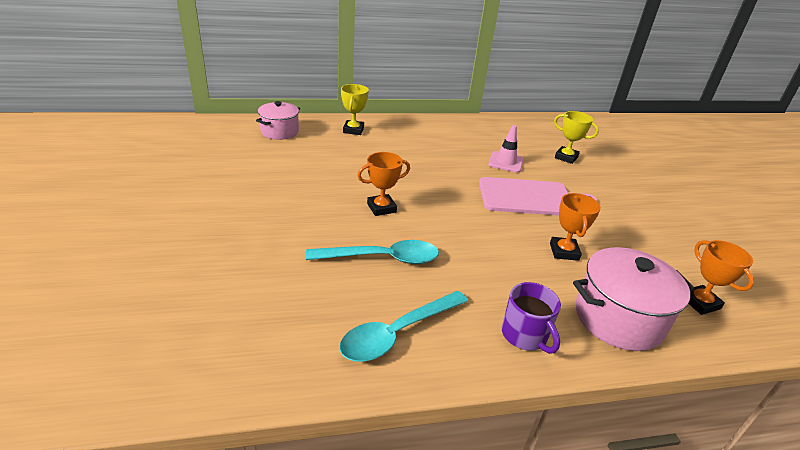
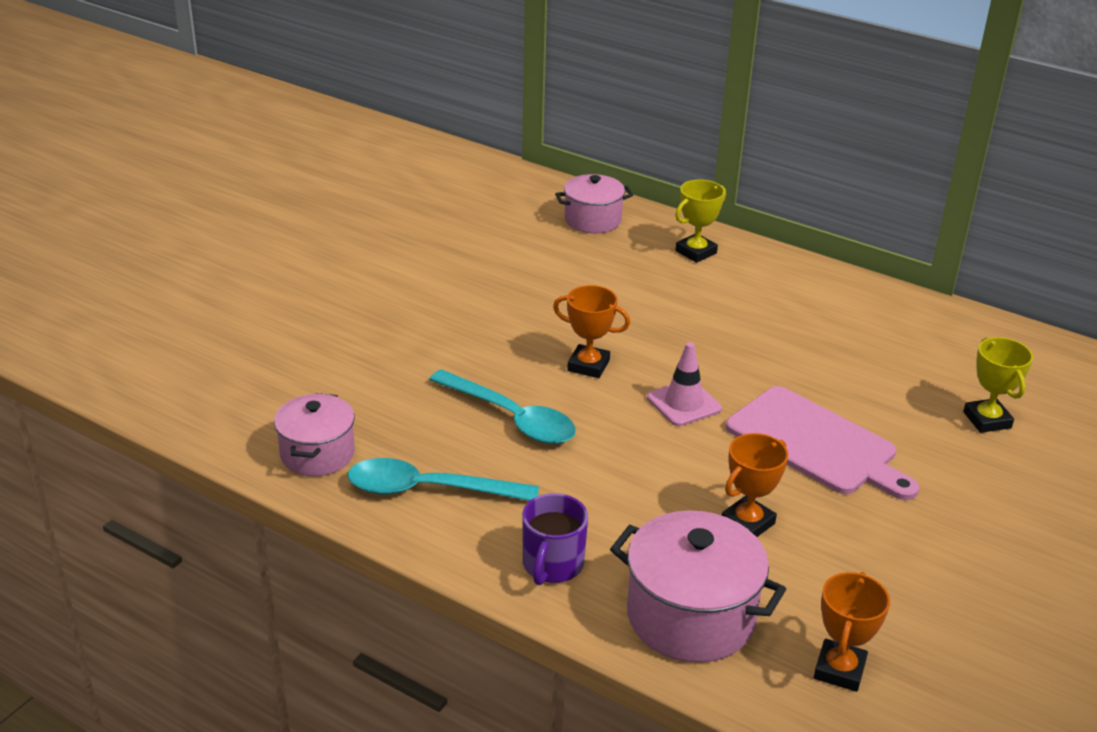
camera: 45 degrees right, 0 degrees up
pink traffic cone [488,125,524,173] -> pink traffic cone moved to [647,342,722,426]
none -> pink pot [274,393,355,476]

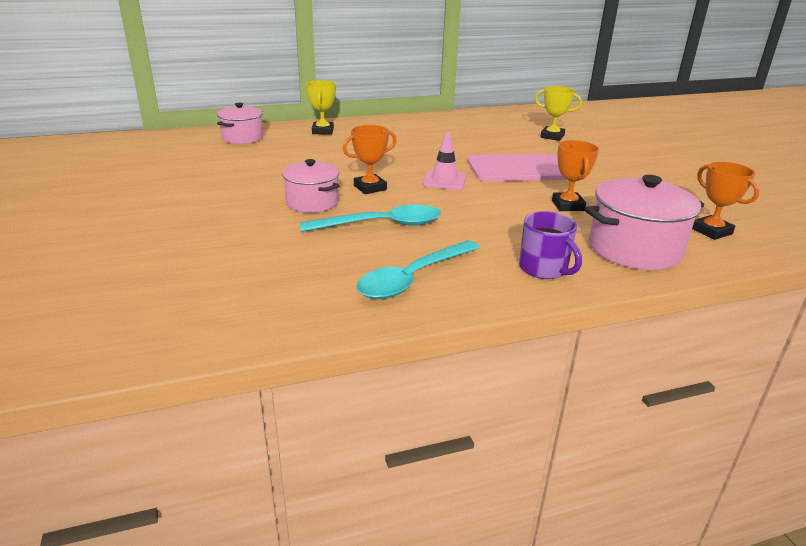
camera: 50 degrees left, 5 degrees down
pink pot [274,393,355,476] -> pink pot moved to [282,159,340,213]

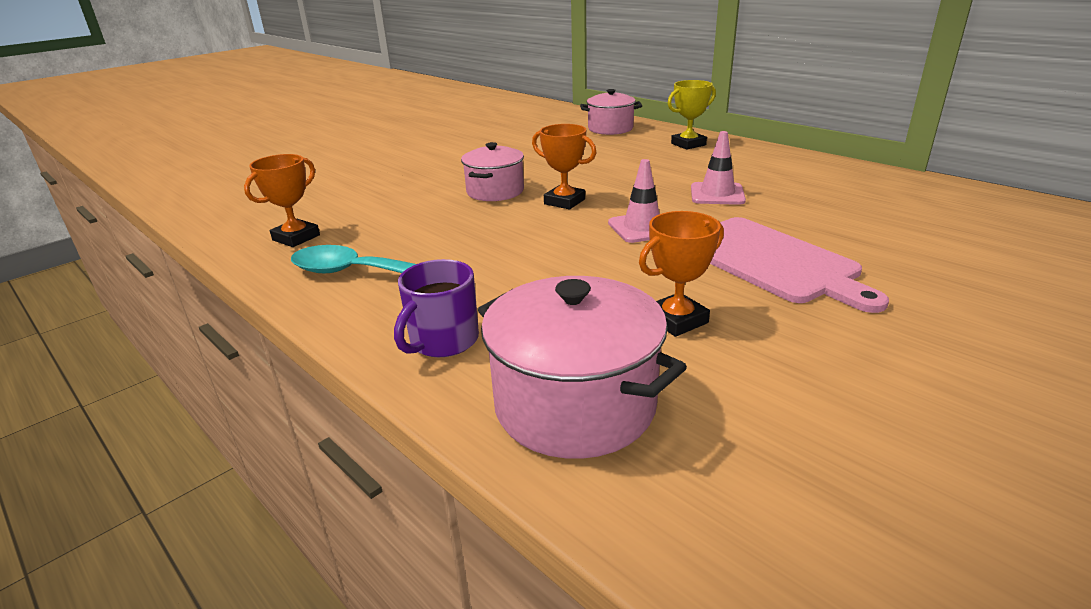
camera: 65 degrees right, 0 degrees up
turquoise spoon [300,205,441,232] -> none
yellow trophy [535,86,582,141] -> none
orange trophy [692,162,760,240] -> orange trophy moved to [244,154,320,247]
none -> pink traffic cone [691,131,746,205]

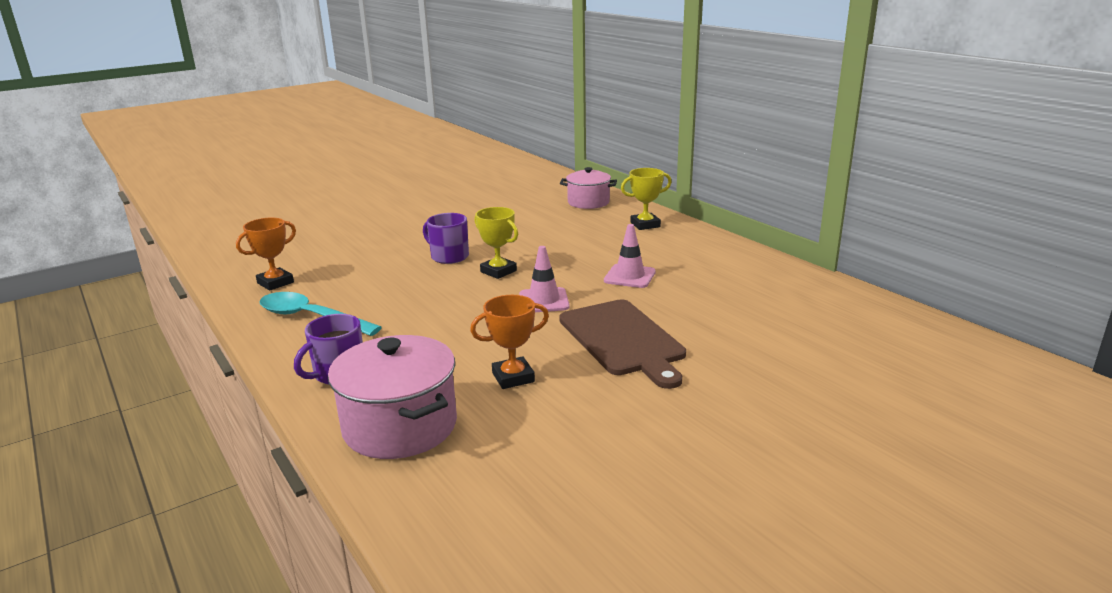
camera: 10 degrees right, 5 degrees down
pink pot [461,142,524,201] -> purple mug [423,213,469,264]
orange trophy [532,124,597,209] -> yellow trophy [474,207,518,279]
pink cutting board [710,217,889,313] -> brown cutting board [559,299,686,389]

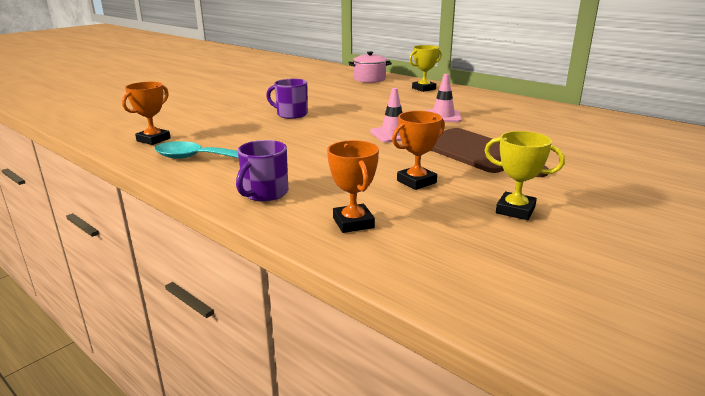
camera: 15 degrees left, 0 degrees up
pink pot [328,335,457,459] -> orange trophy [327,140,379,233]
yellow trophy [474,207,518,279] -> yellow trophy moved to [484,131,565,220]

